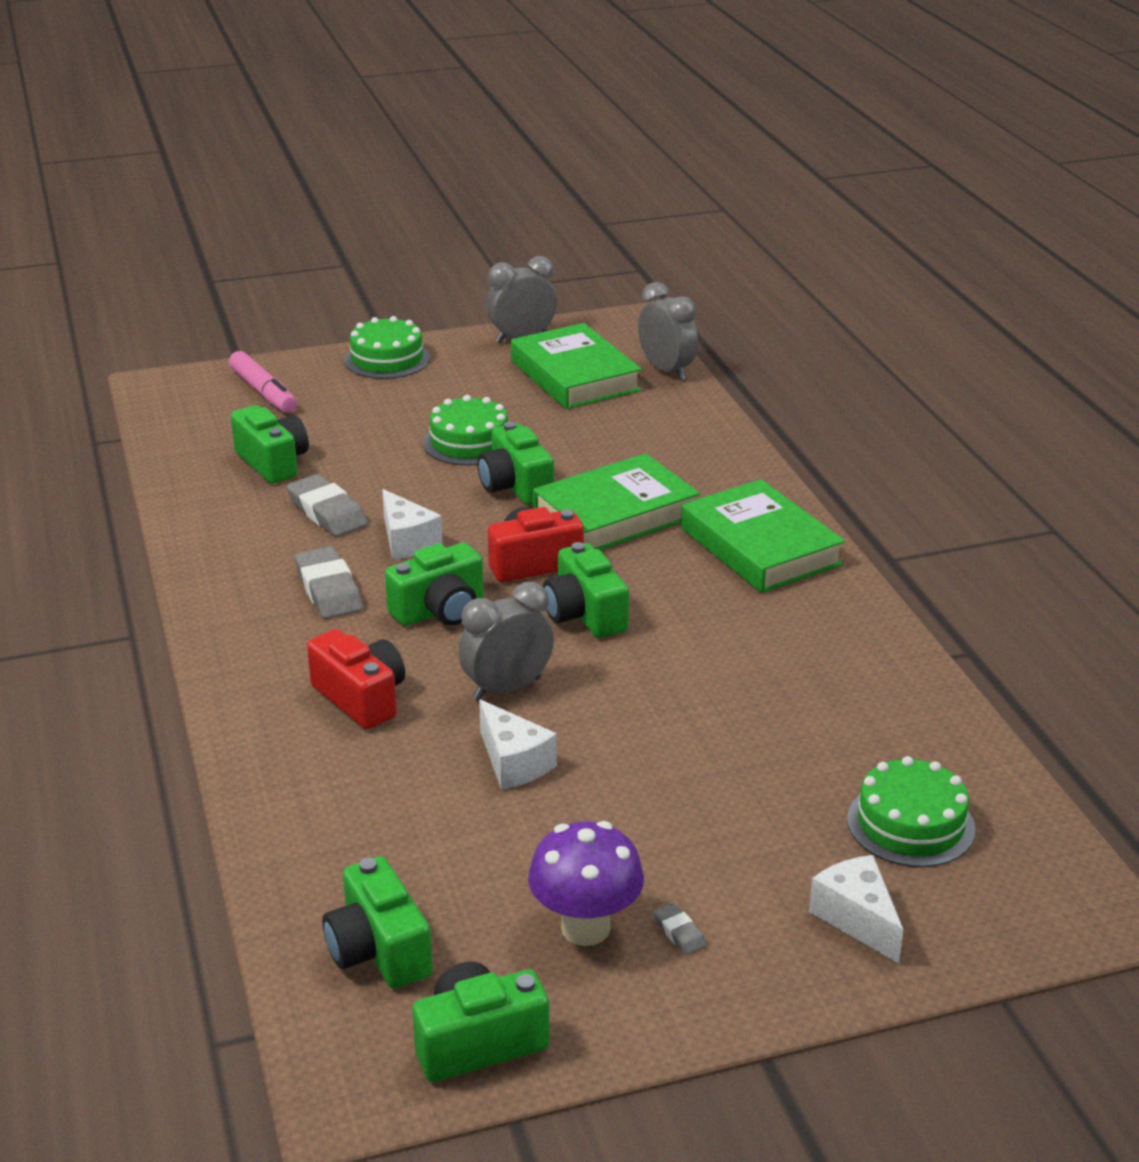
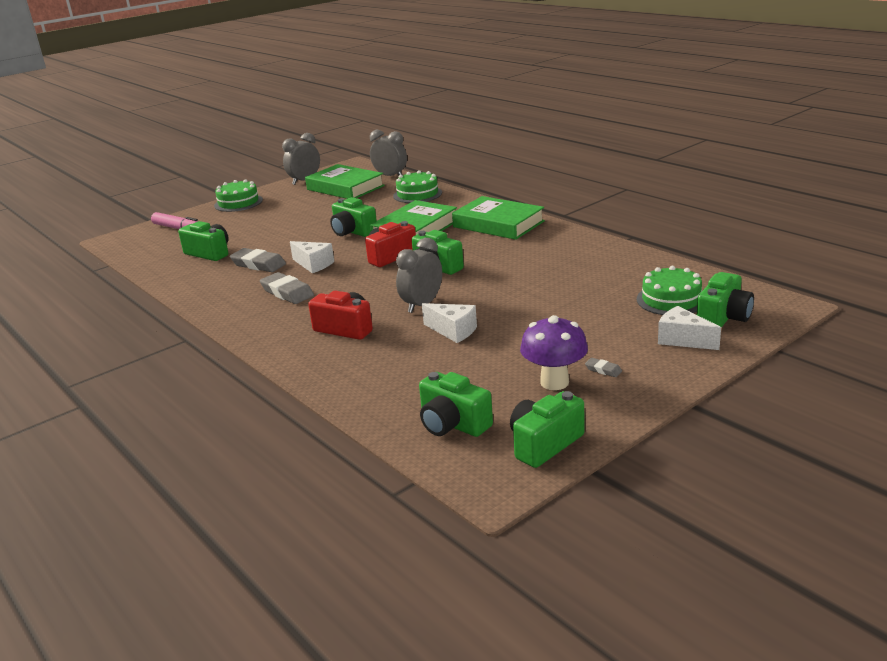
camera: 20 degrees left, 5 degrees down
green camera [385,543,484,626] -> green camera moved to [697,272,754,328]
green cake [423,395,508,465] -> green cake moved to [393,170,442,203]

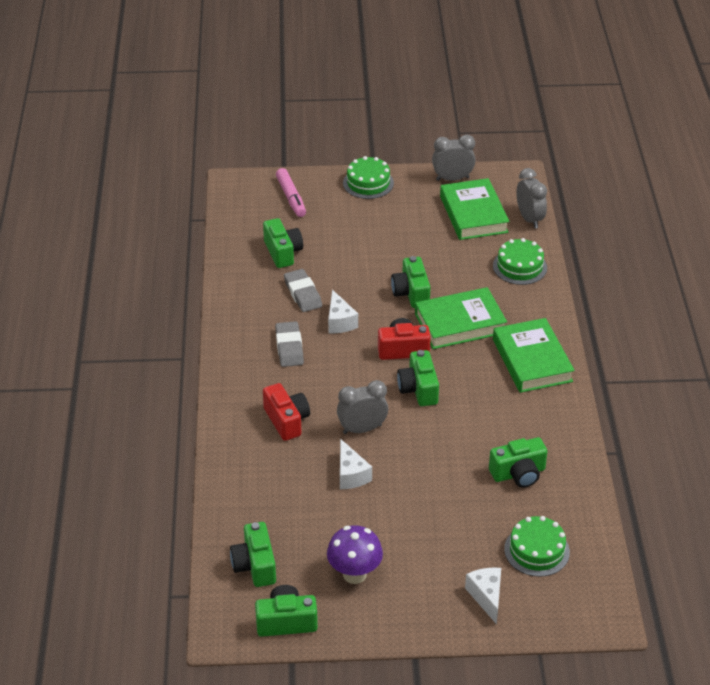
camera: 35 degrees right, 15 degrees up
grey eraser [585,358,622,377] -> none
green camera [697,272,754,328] -> green camera moved to [489,437,547,488]

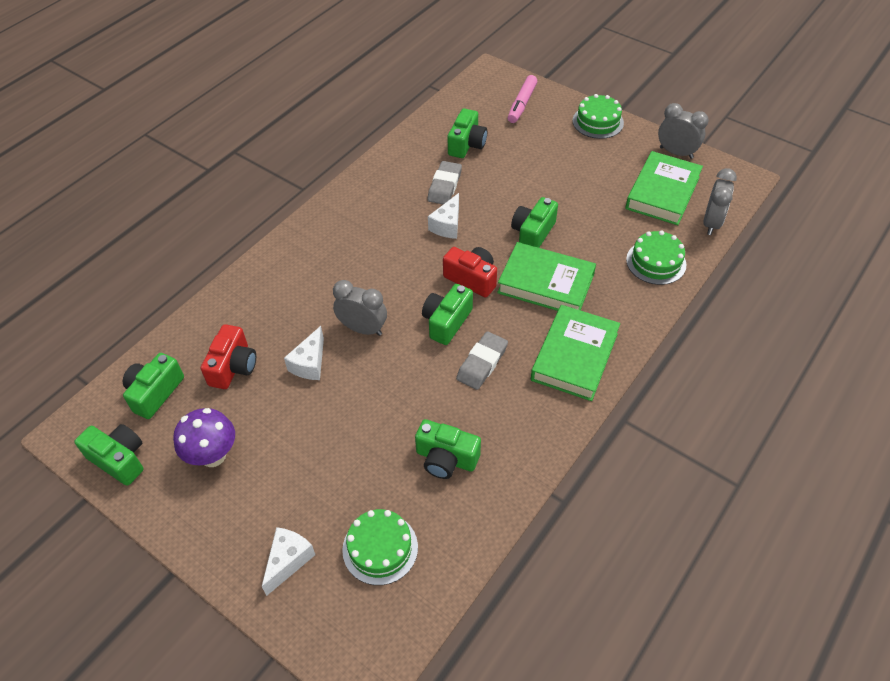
camera: 40 degrees right, 10 degrees up
red camera [263,383,310,441] -> red camera moved to [201,324,256,389]
grey eraser [275,321,304,367] -> grey eraser moved to [456,331,508,390]

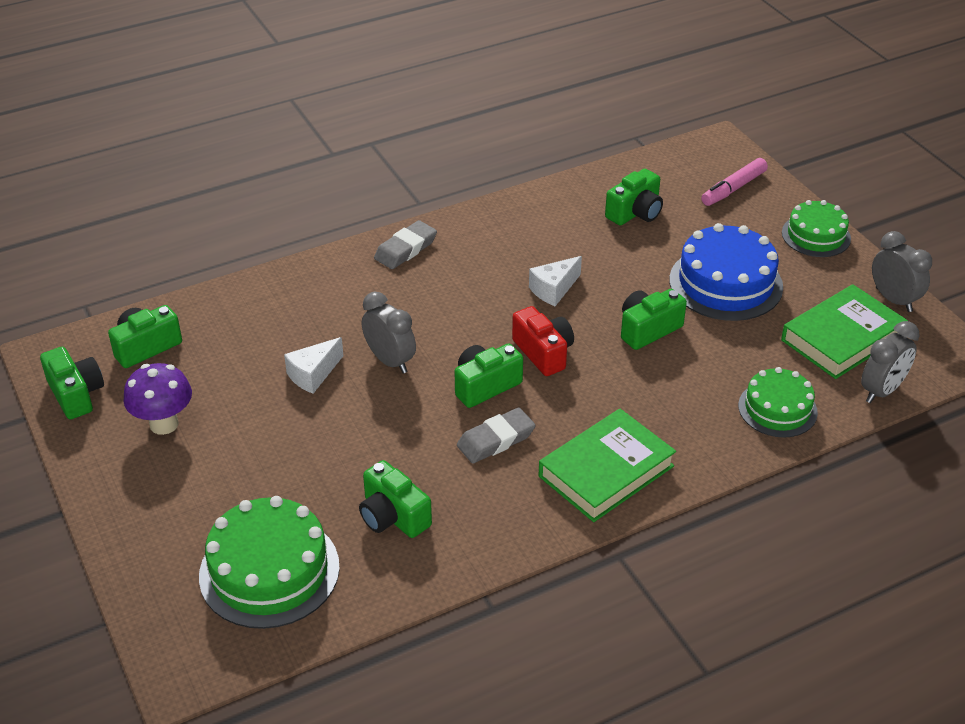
camera: 25 degrees right, 10 degrees down
red camera [201,324,256,389] -> none
white cheese [262,527,315,596] -> none
green cake [342,509,418,585] -> green cake [199,496,340,629], size x1.59
grey eraser [428,161,462,204] -> grey eraser moved to [374,220,437,269]
green book [497,242,596,311] -> none
none -> blue cake [669,223,783,321]

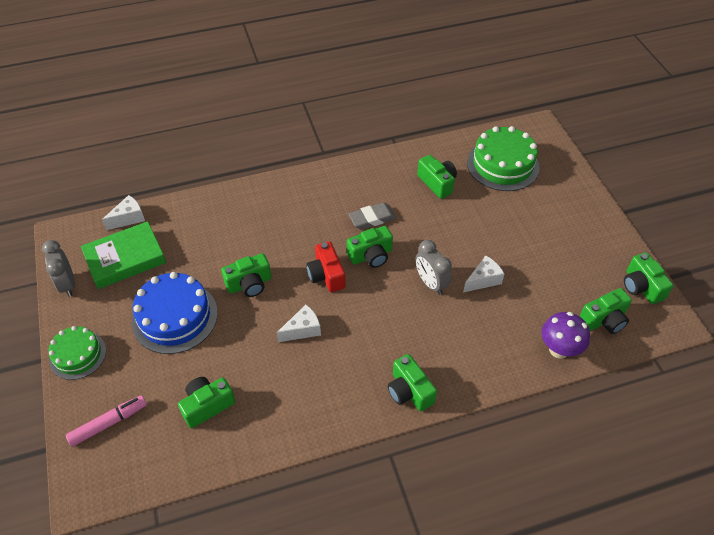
camera: 170 degrees left, 10 degrees up
purple mushroom [123,363,192,435] -> purple mushroom moved to [542,312,590,359]
grey eraser [374,220,437,269] -> green camera [388,354,437,411]
green book [539,409,676,522] -> none
green cake [738,367,818,438] -> none
grey clock [861,321,920,403] -> white cheese [102,195,145,230]

